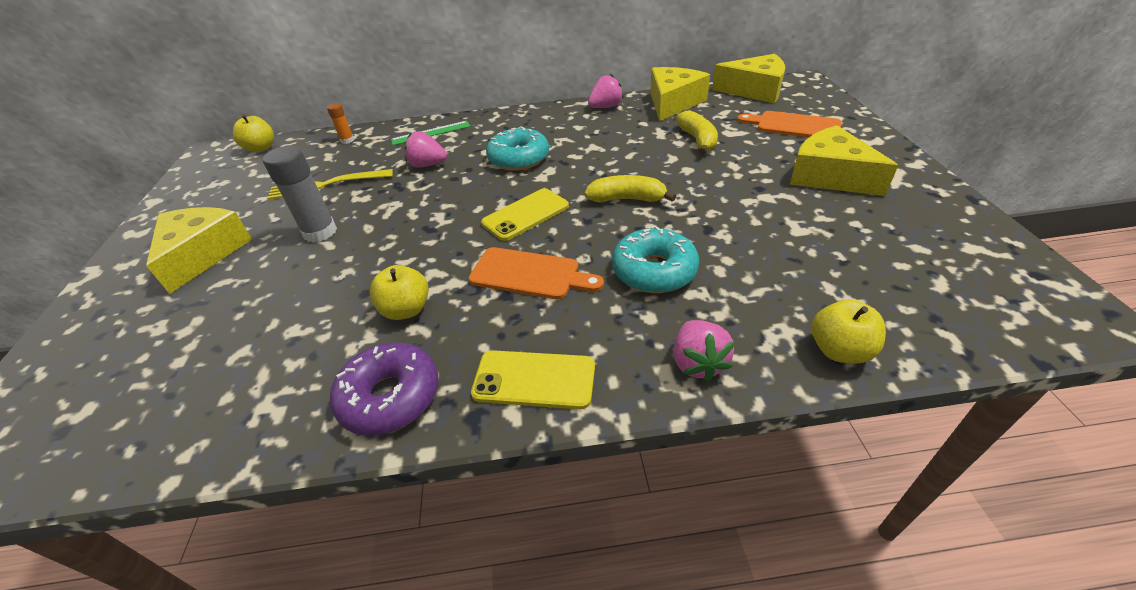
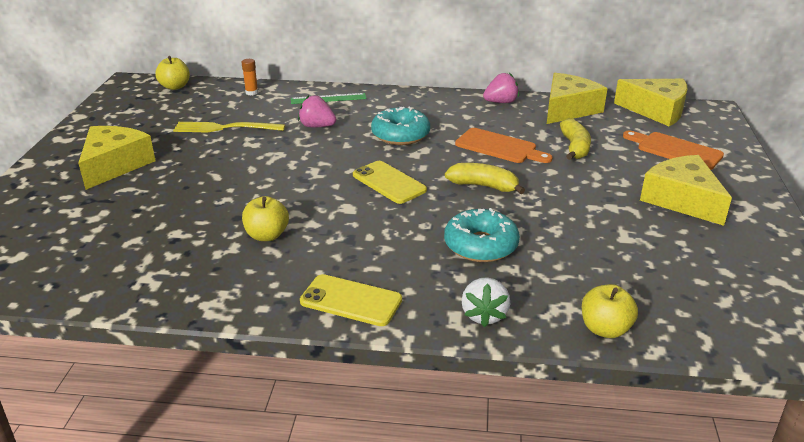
camera: 10 degrees right, 10 degrees down
grey glue stick [263,146,337,243] -> none
purple donut [330,343,439,436] -> none
orange cutting board [469,247,604,299] -> orange cutting board moved to [455,128,553,163]
yellow phone [481,188,569,241] -> yellow phone turned 75 degrees clockwise [353,161,427,204]
pink strawberry [674,320,734,382] -> white strawberry [462,277,510,327]

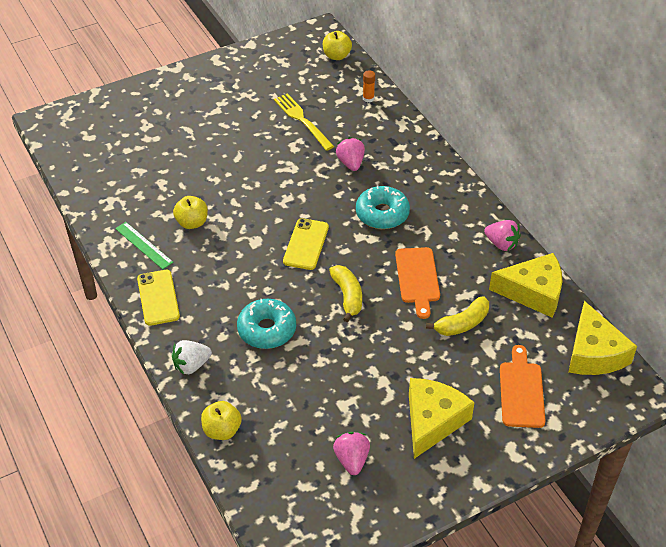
camera: 55 degrees right, 15 degrees up
yellow cheese [78,126,156,190] -> none
green ruler [291,93,367,104] -> green ruler moved to [115,222,173,269]
none -> pink strawberry [333,432,370,475]

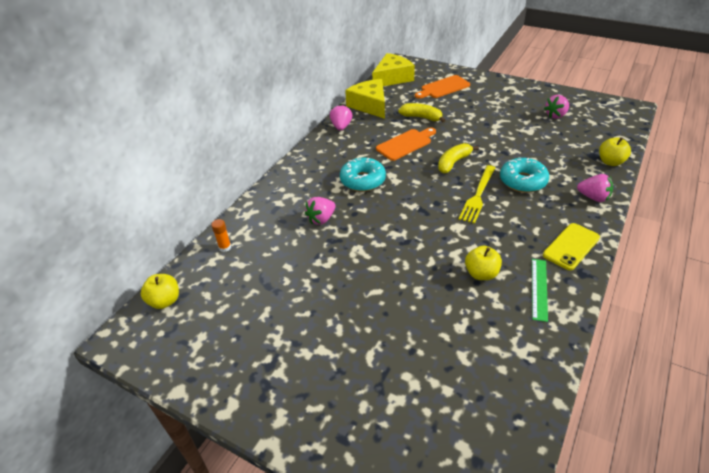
camera: 120 degrees left, 5 degrees down
white strawberry [172,340,212,375] -> pink strawberry [577,174,613,202]
yellow fork [274,93,334,151] -> yellow fork moved to [458,165,495,224]
yellow phone [283,218,329,270] -> none
yellow cheese [409,378,475,459] -> none

